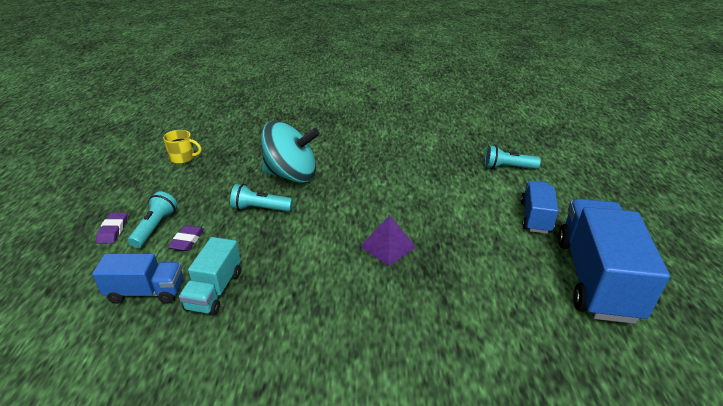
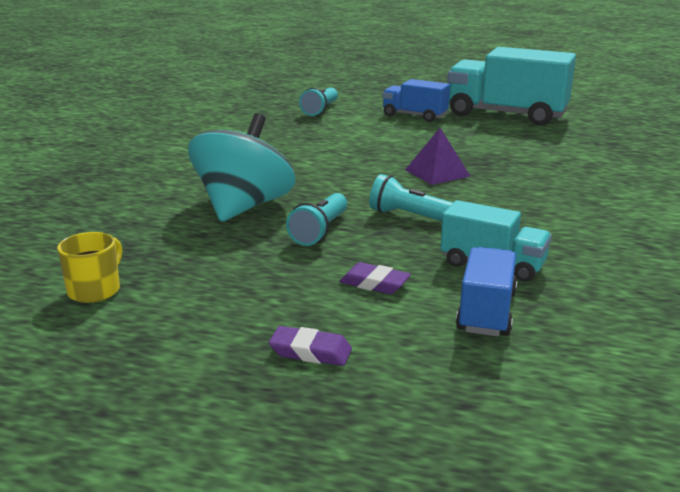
camera: 75 degrees left, 10 degrees down
turquoise flashlight [128,191,177,248] -> turquoise flashlight moved to [369,174,454,221]
blue truck [558,199,670,324] -> turquoise truck [447,47,576,126]

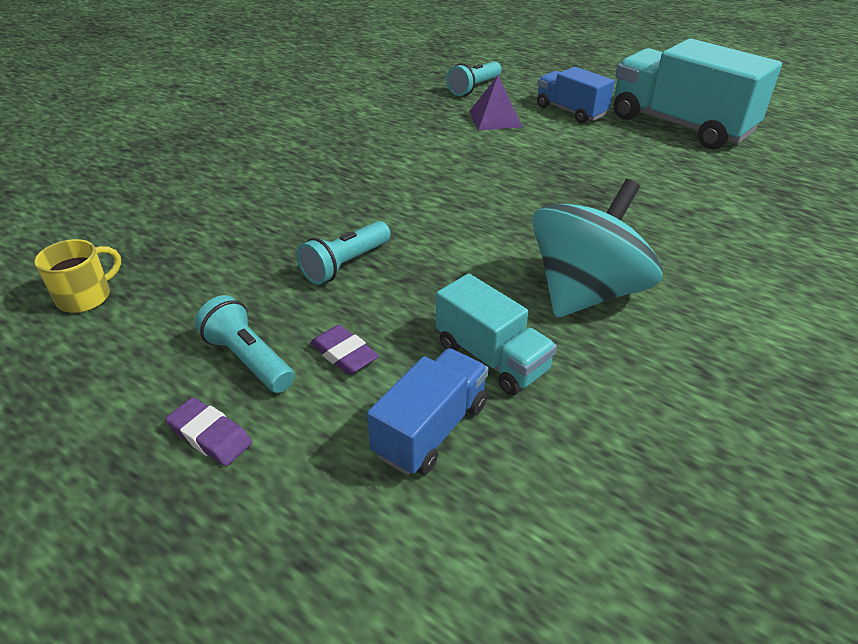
camera: 20 degrees right, 15 degrees up
turquoise spinning top [188,113,296,222] -> turquoise spinning top moved to [532,179,662,318]
turquoise flashlight [369,174,454,221] -> turquoise flashlight moved to [195,295,295,393]
purple pyramid [405,128,470,185] -> purple pyramid moved to [469,75,522,130]

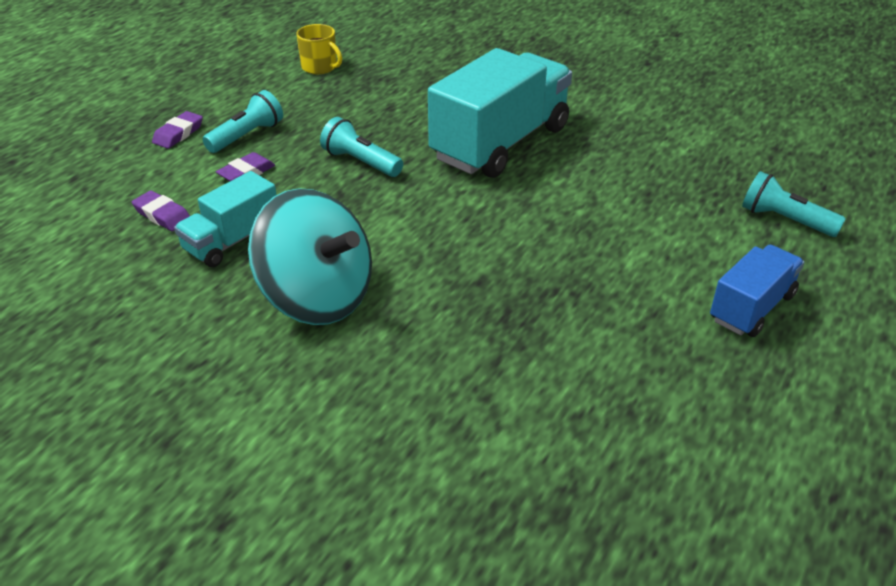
camera: 85 degrees right, 0 degrees up
blue truck [367,348,488,475] -> purple eraser [132,191,190,231]
purple pyramid [469,75,522,130] -> none
turquoise truck [614,38,782,149] -> turquoise truck moved to [428,48,572,178]

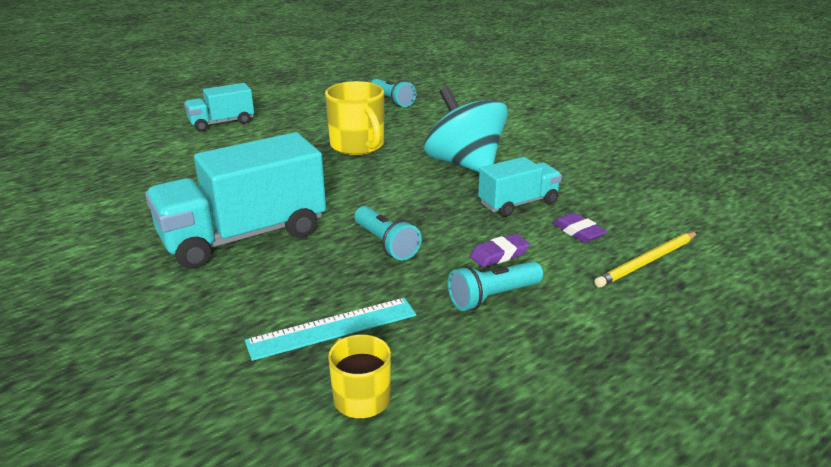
camera: 160 degrees left, 10 degrees down
purple eraser [152,111,203,149] -> none
blue truck [710,245,804,337] -> turquoise truck [184,83,254,131]
turquoise flashlight [742,171,846,237] -> turquoise flashlight moved to [371,79,416,107]
none -> turquoise ruler [245,298,416,361]
none -> yellow mug [325,81,384,155]
none -> yellow pencil [594,232,697,288]

